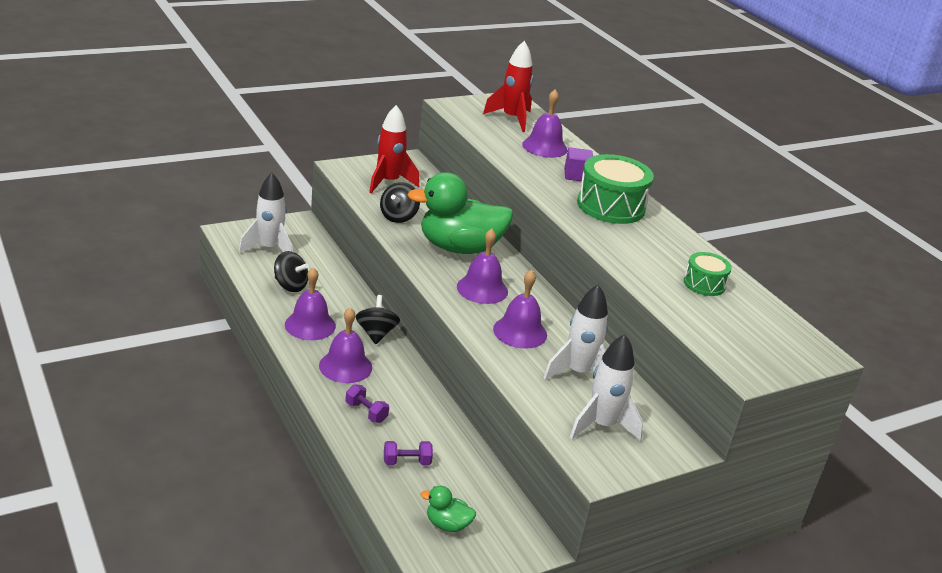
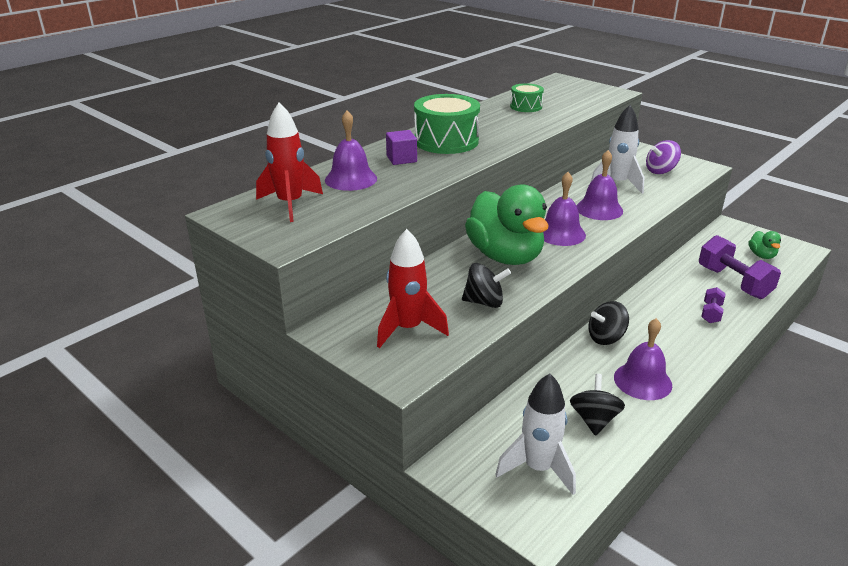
camera: 105 degrees left, 0 degrees up
purple bell [319,307,372,383] -> none
purple dumbbell [384,441,433,465] -> purple dumbbell [699,235,781,299], size x1.95
white rocket [570,334,643,442] -> purple spinning top [646,140,681,174]

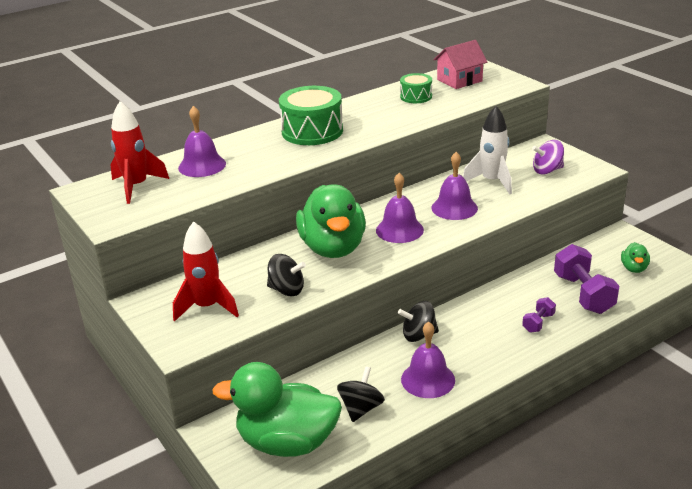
camera: 15 degrees right, 0 degrees up
purple cube [386,130,417,165] -> none
white rocket [495,374,576,495] -> green duck [212,362,342,457]
none -> pink house [433,40,487,89]

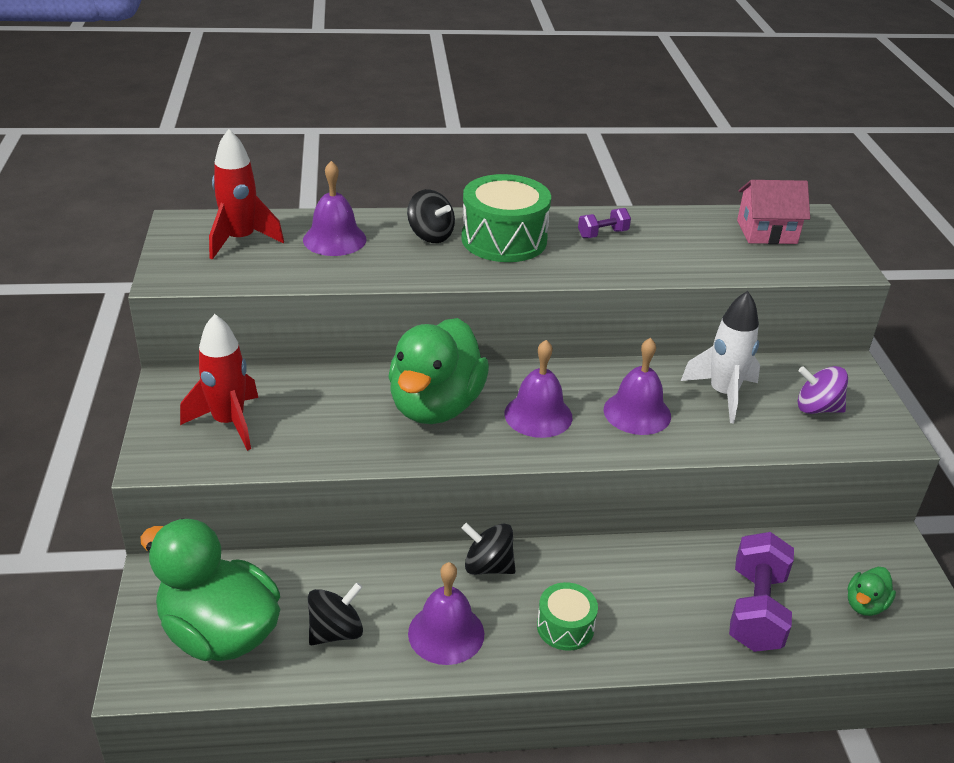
camera: 25 degrees right, 5 degrees up
black spinning top [267,254,306,296] -> black spinning top moved to [407,189,455,243]
green drum [400,73,432,103] -> green drum moved to [537,582,598,651]
purple dumbbell [522,297,556,333] -> purple dumbbell moved to [578,208,631,238]

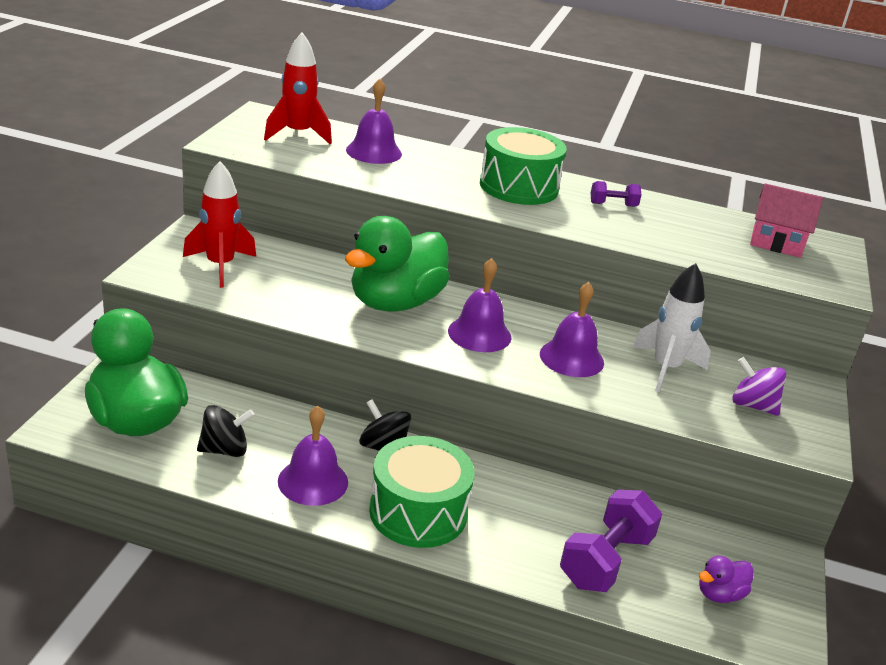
camera: 20 degrees right, 5 degrees down
black spinning top [407,189,455,243] -> none
green drum [537,582,598,651] -> green drum [369,436,475,548], size x1.80
green duck [847,567,896,616] -> purple duck [699,556,754,603]

